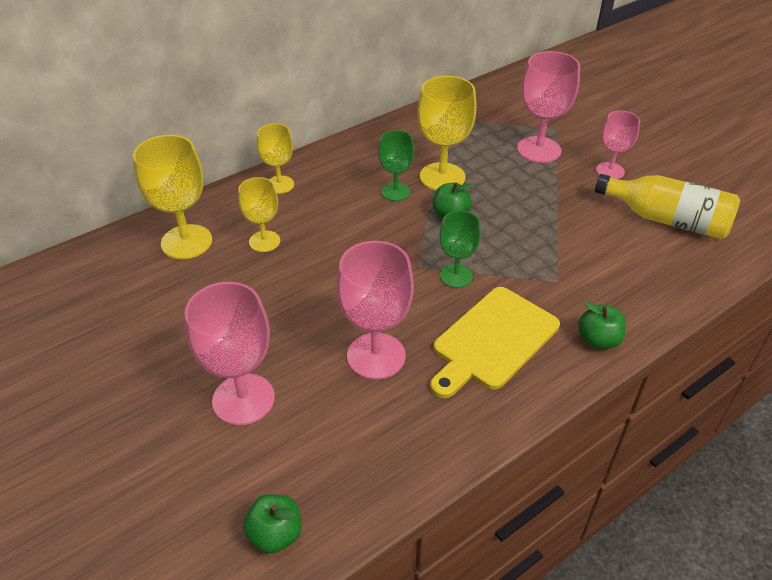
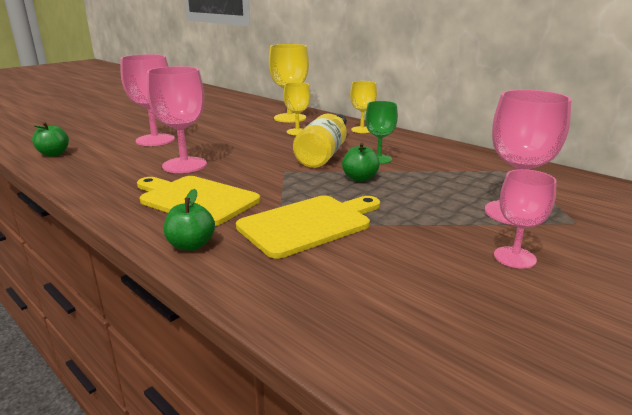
camera: 80 degrees right, 20 degrees down
yellow goblet [418,76,477,190] -> none
green goblet [439,210,481,288] -> none
yellow bottle [595,174,740,239] -> yellow bottle moved to [293,114,347,168]
none -> yellow cutting board [236,195,380,259]

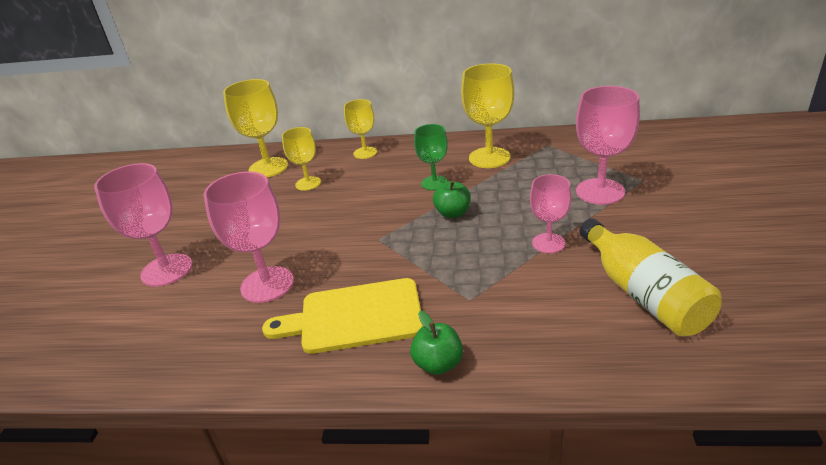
camera: 35 degrees left, 10 degrees up
green apple [32,122,69,157] -> none
yellow cutting board [236,195,380,259] -> none
yellow bottle [293,114,347,168] -> yellow bottle moved to [579,218,722,336]
pink goblet [494,169,557,269] -> pink goblet moved to [530,174,572,253]
none -> yellow goblet [461,63,514,168]

